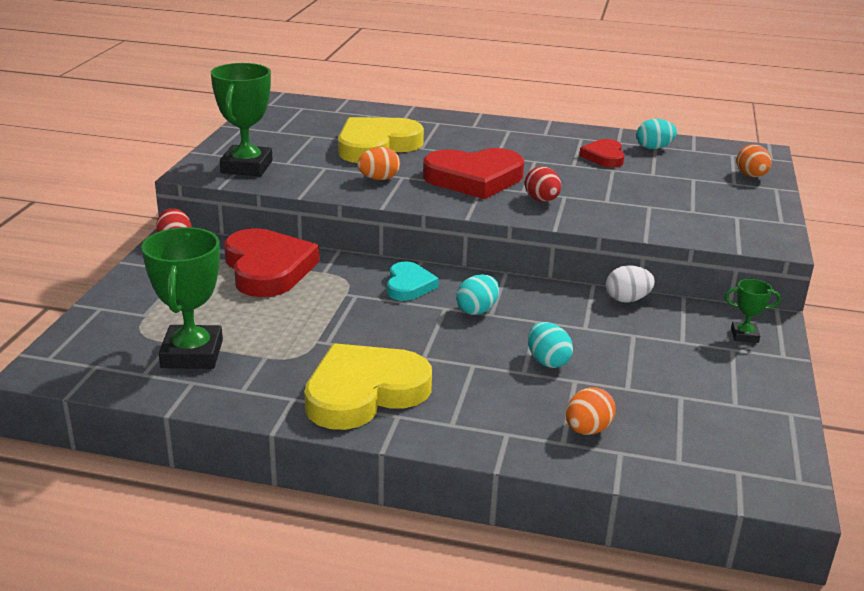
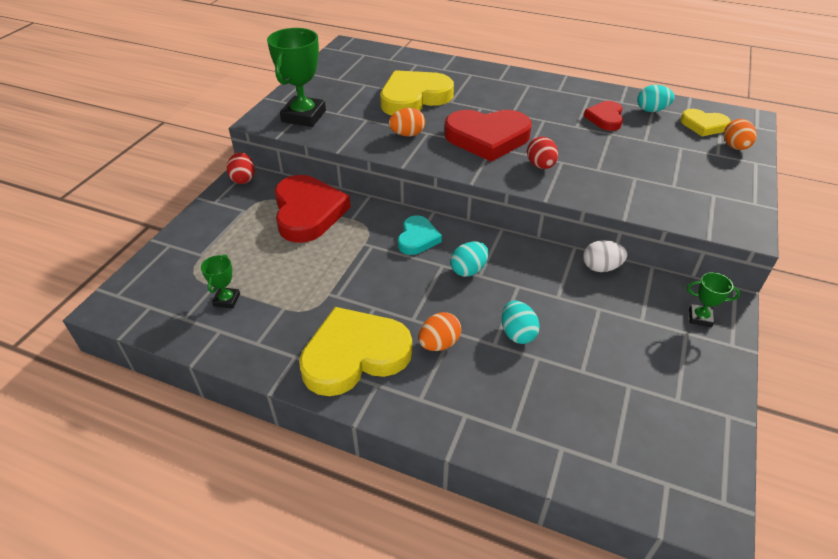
camera: 10 degrees right, 15 degrees up
green trophy [141,227,223,369] -> green trophy [201,254,240,309], size x0.48
orange egg [566,387,616,435] -> orange egg moved to [418,312,461,351]
none -> yellow heart [680,109,731,136]

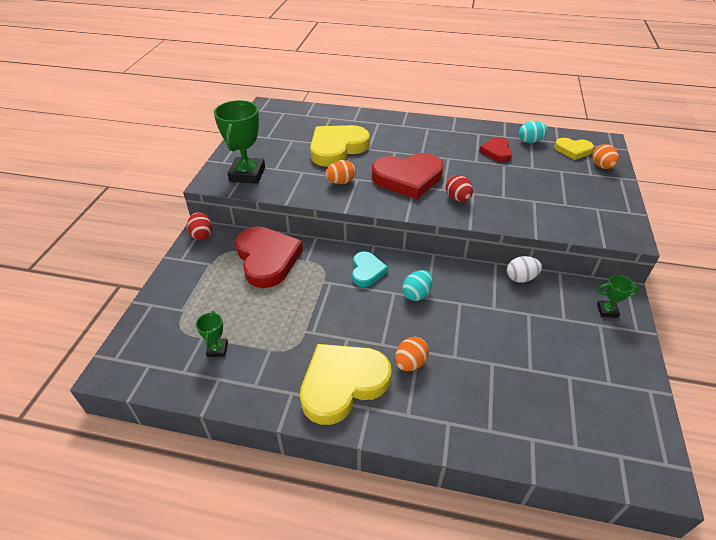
camera: 10 degrees left, 0 degrees up
turquoise egg [502,300,540,344] -> none

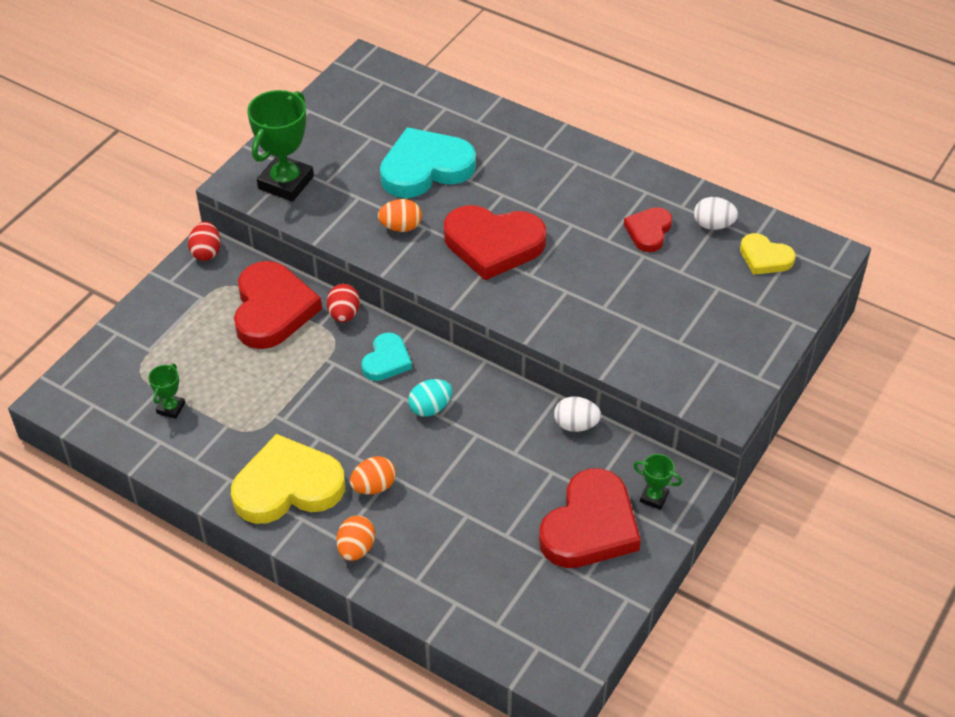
camera: 20 degrees right, 5 degrees up
yellow heart [310,125,370,167] -> turquoise heart [380,127,476,198]
red egg [446,175,473,202] -> red egg moved to [327,284,360,322]
turquoise egg [519,121,548,143] -> white egg [694,197,738,230]
orange egg [592,144,619,169] -> orange egg moved to [336,516,375,561]
none -> red heart [539,468,641,568]

